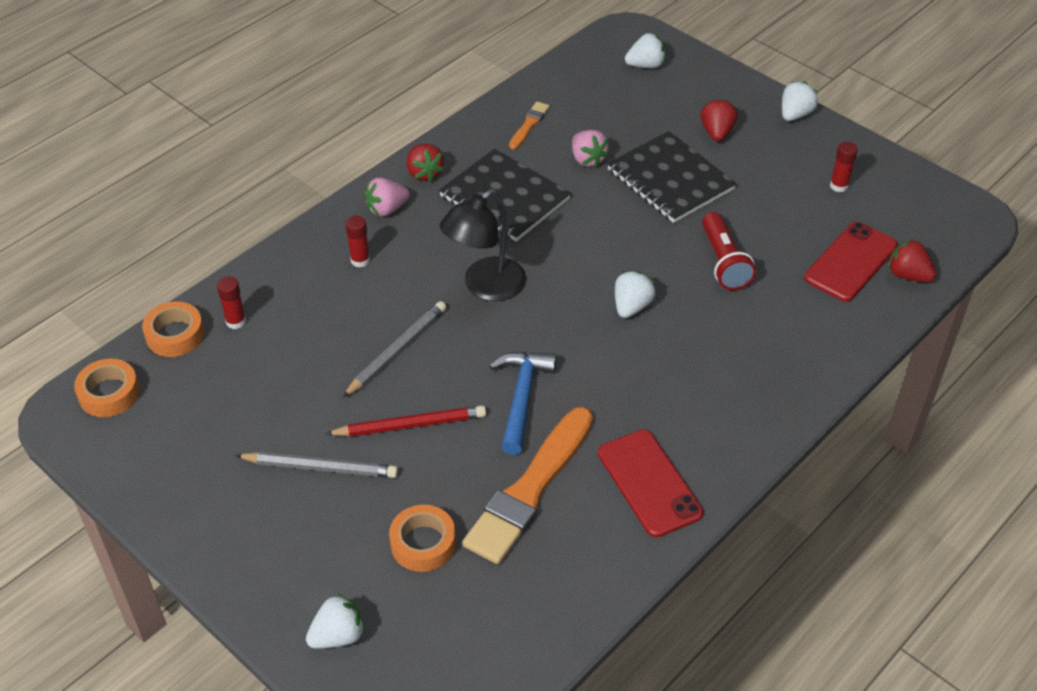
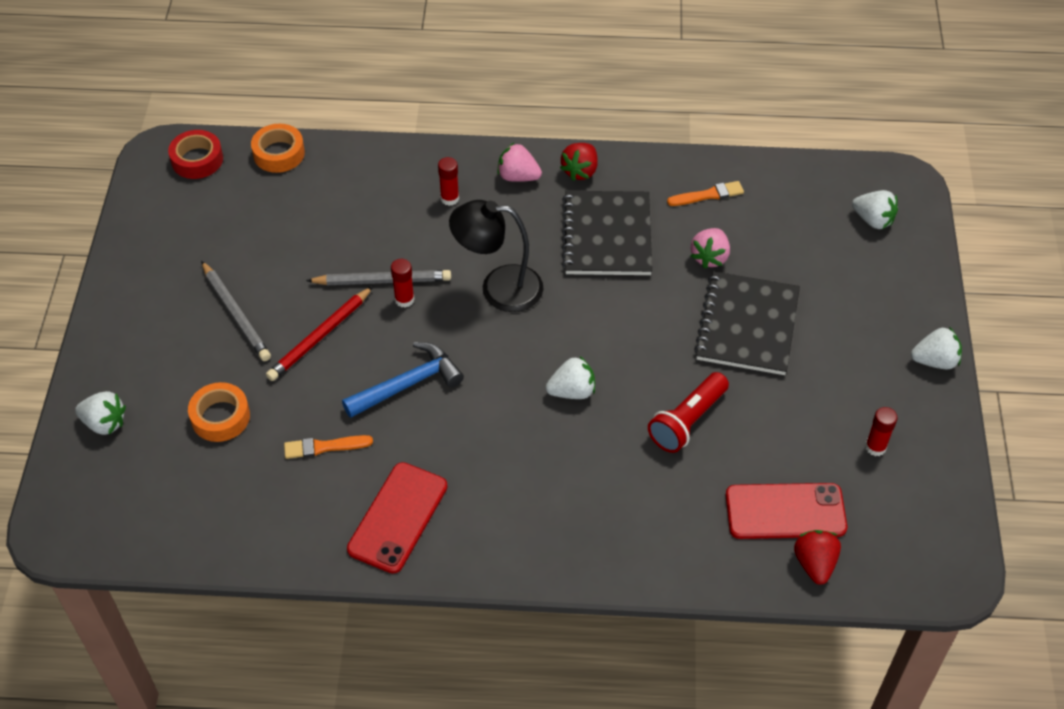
camera: 50 degrees right, 5 degrees up
orange tape [74,359,140,417] -> red tape [168,130,223,179]
red glue stick [217,277,246,329] -> red glue stick moved to [391,259,414,308]
red pencil [326,405,486,437] -> red pencil turned 90 degrees clockwise [266,286,373,381]
orange brush [462,407,593,564] -> orange brush [284,435,373,459], size x0.45
red strawberry [700,98,738,141] -> none

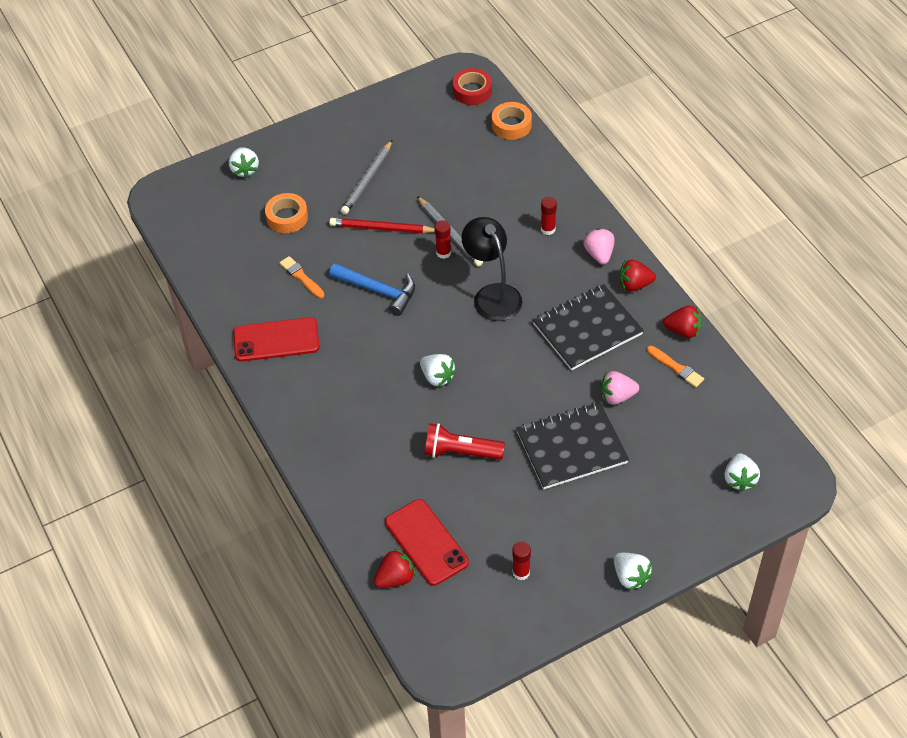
camera: 60 degrees right, 0 degrees up
none -> red strawberry [663,305,702,338]

